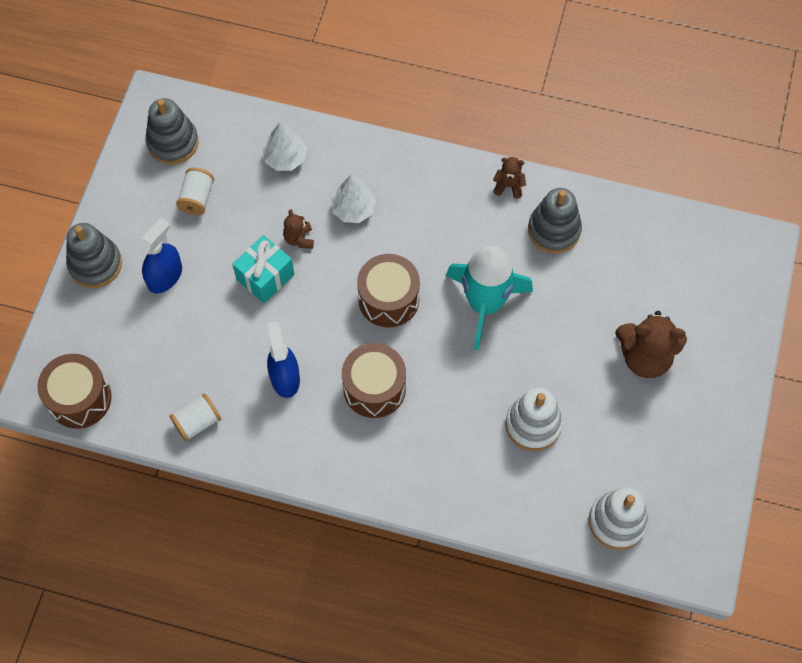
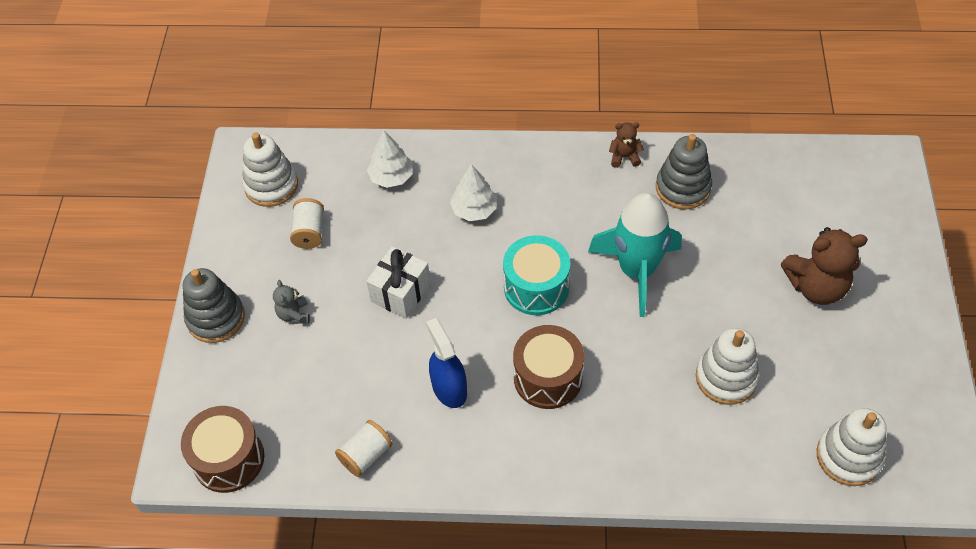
camera: 10 degrees left, 10 degrees down
blue spray bottle [138,218,182,294] -> grey teddy bear [273,280,310,324]
grey stacking toy [146,98,199,165] -> white stacking toy [242,132,298,207]
turquoise gift [232,235,294,303] -> white gift [366,246,431,319]
brown teddy bear [283,209,314,249] -> none
brown drum [357,254,420,328] -> turquoise drum [503,235,570,315]

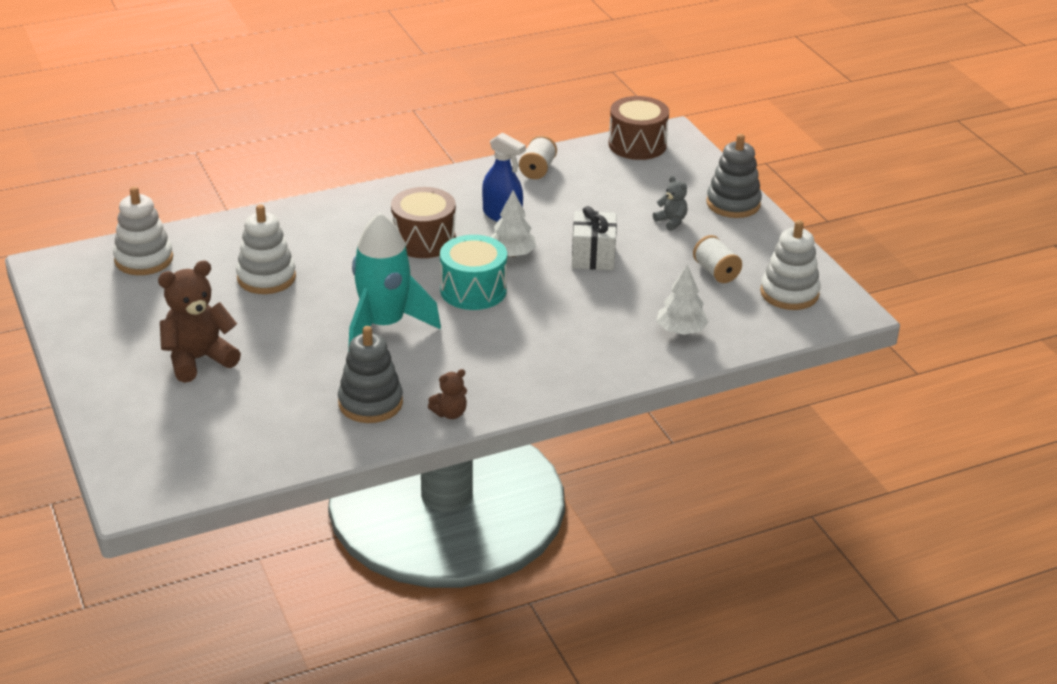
camera: 150 degrees right, 20 degrees down
white tree [450,164,497,221] -> white tree moved to [491,190,537,257]

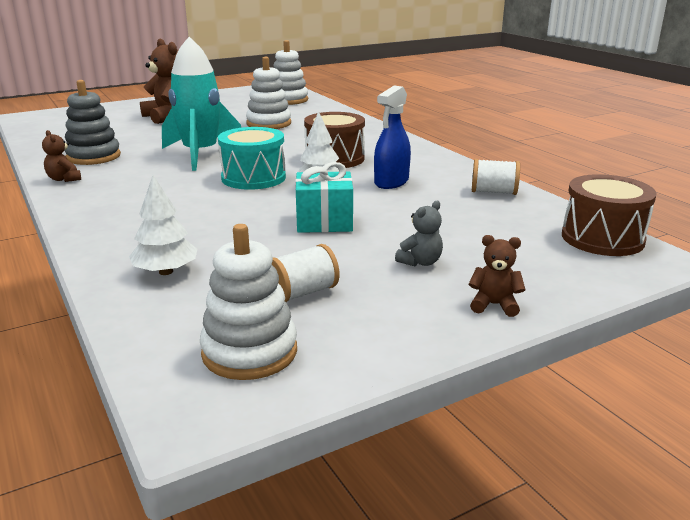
camera: 85 degrees right, 10 degrees down
white gift [572,206,617,270] -> turquoise gift [295,162,353,233]
grey stacking toy [707,134,762,218] -> brown teddy bear [469,235,526,317]

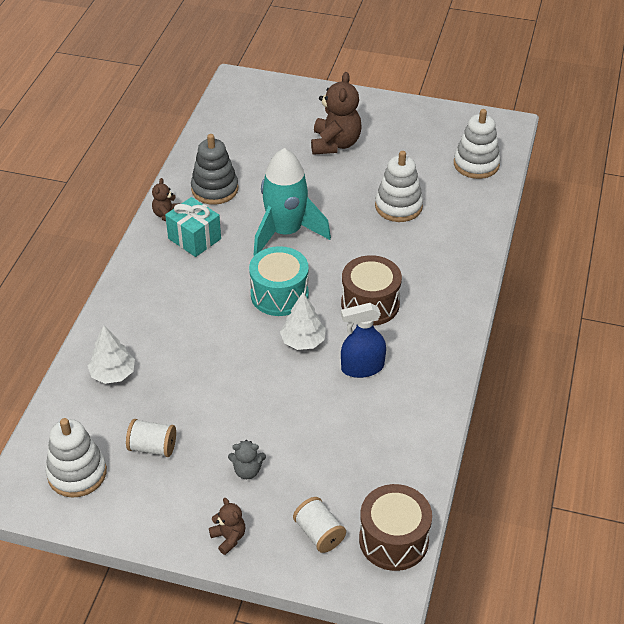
camera: 45 degrees right, 20 degrees up
turquoise gift [295,162,353,233] -> turquoise gift moved to [165,197,221,257]
white spool [472,159,520,195] -> white spool moved to [293,497,346,553]

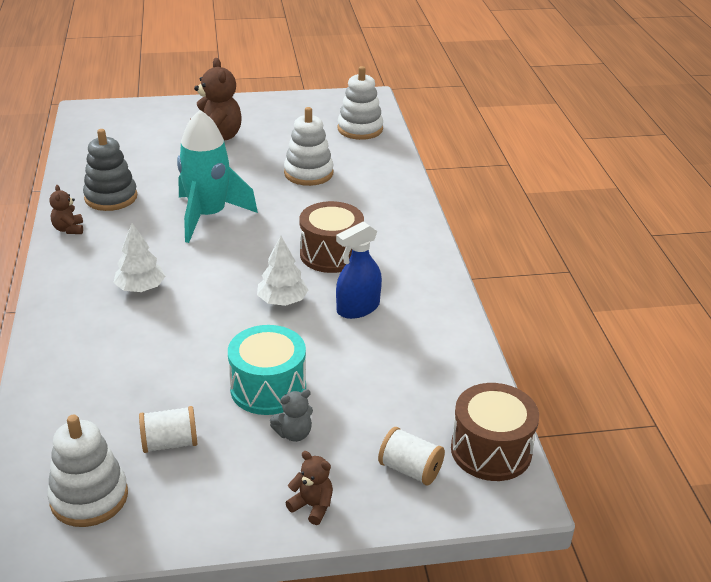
camera: 25 degrees left, 10 degrees down
white tree [88,326,135,384] -> white tree moved to [113,223,166,292]
turquoise gift [165,197,221,257] -> none
turquoise drum [249,246,309,316] -> turquoise drum moved to [228,325,306,415]

